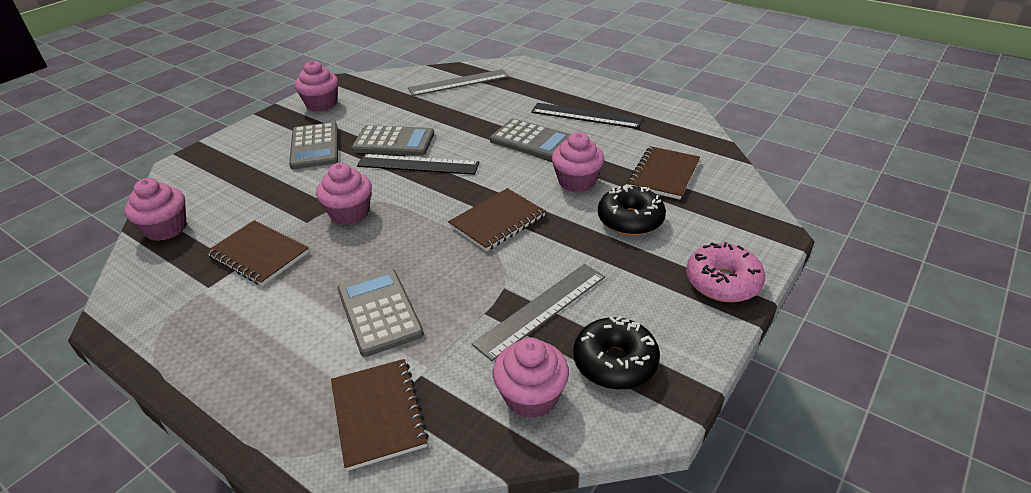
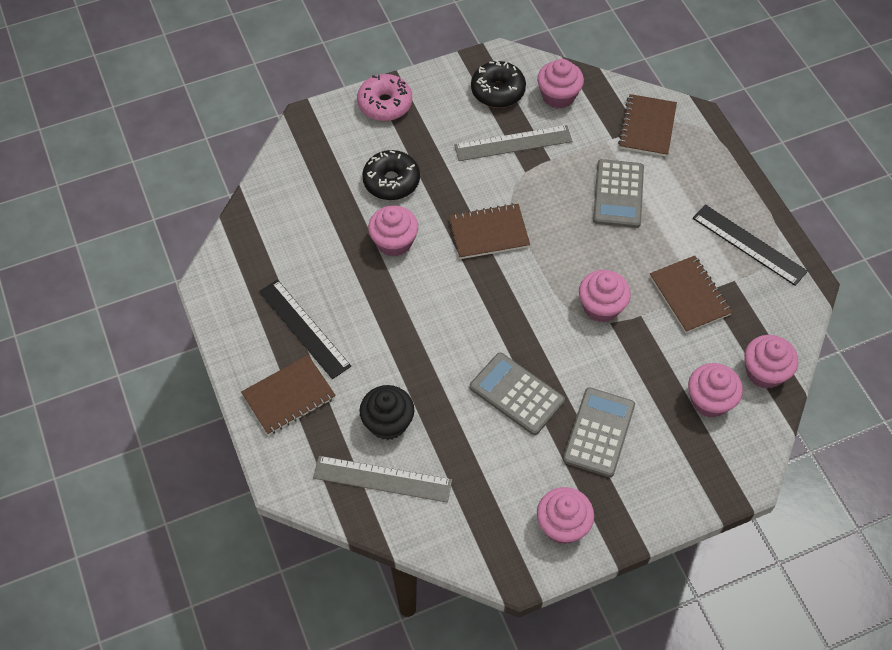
camera: 150 degrees left, 20 degrees up
black ruler [357,154,480,175] -> black ruler moved to [693,205,808,286]
grey calculator [490,119,571,161] -> none
brown notebook [628,146,700,200] -> brown notebook moved to [241,355,336,435]
none -> black cupcake [359,385,414,440]
none -> pink cupcake [688,363,743,418]

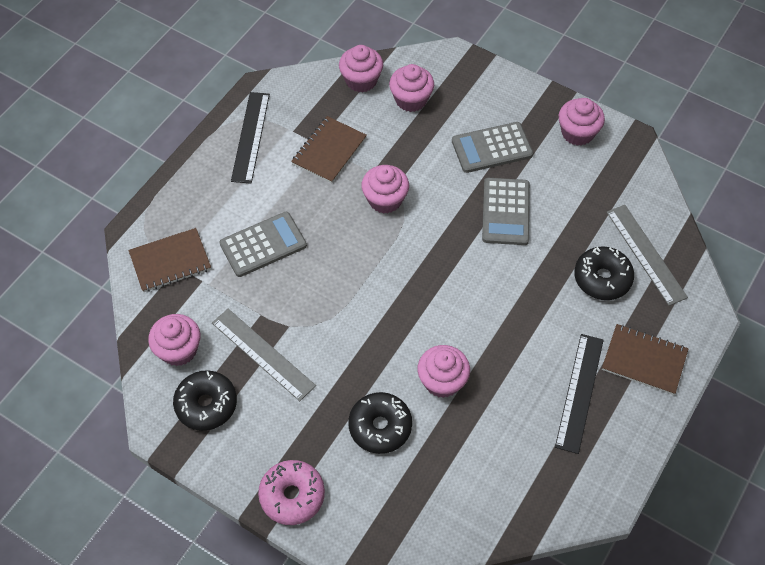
camera: 125 degrees left, 0 degrees up
black cupcake [359,385,414,440] -> black donut [574,246,634,300]
brown notebook [449,203,530,259] -> none

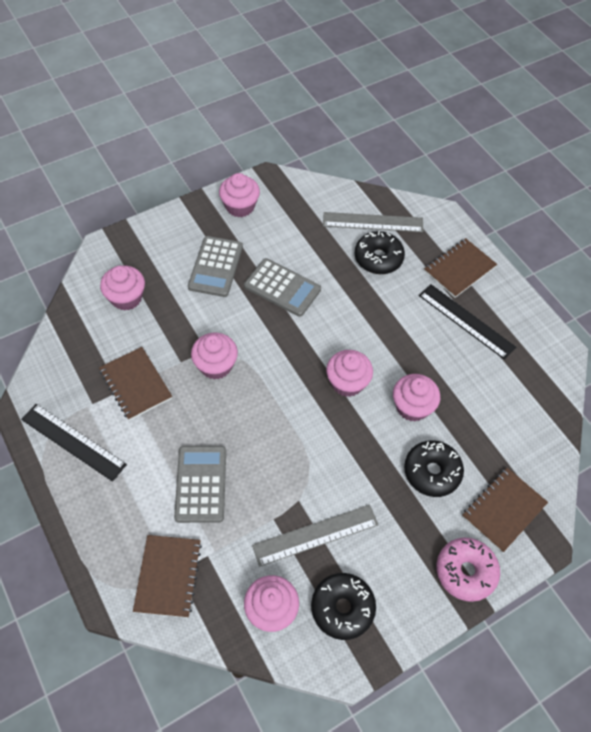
camera: 65 degrees left, 0 degrees up
pink cupcake [339,45,383,93] -> pink cupcake moved to [326,350,373,397]
none -> brown notebook [462,468,548,553]

